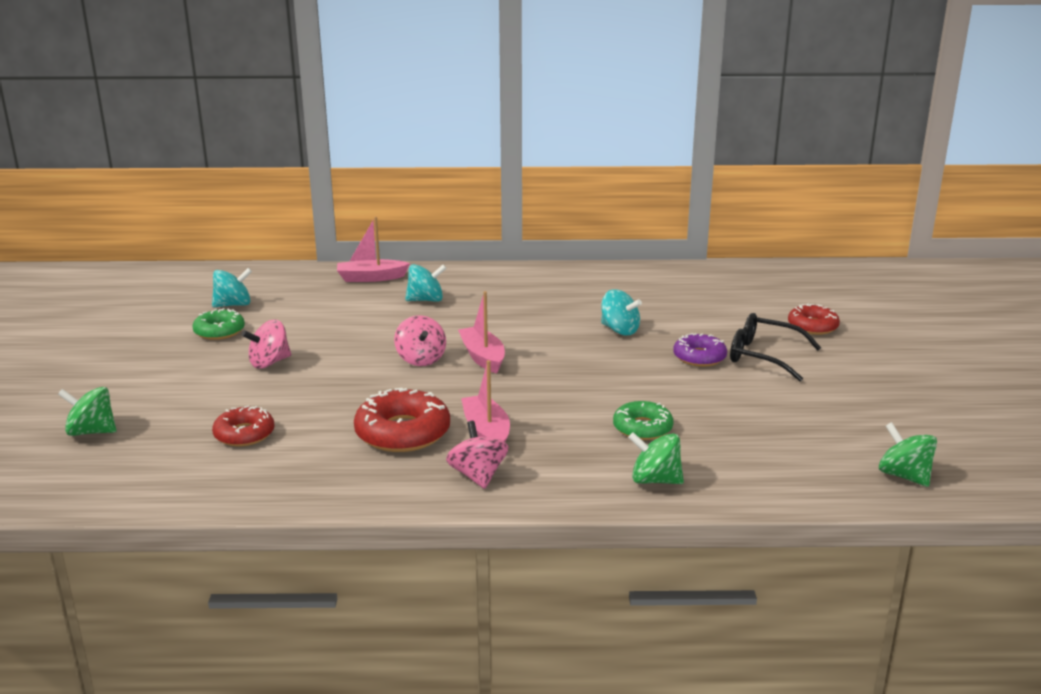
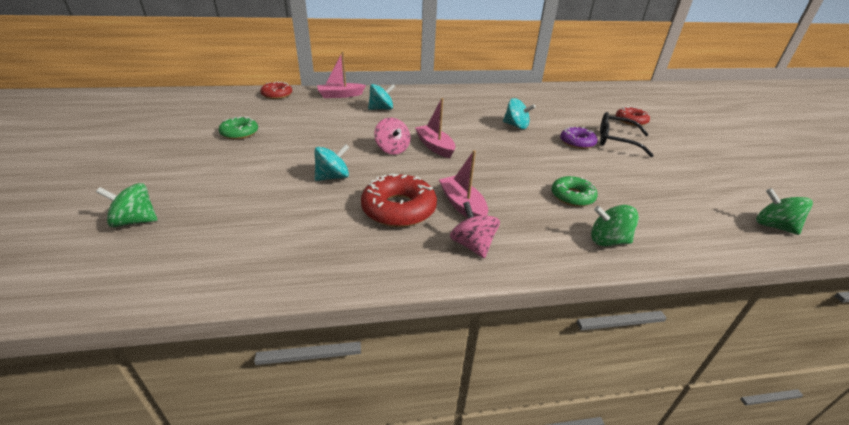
camera: 10 degrees left, 10 degrees up
turquoise spinning top [212,268,252,307] -> turquoise spinning top moved to [314,144,349,181]
red donut [212,405,275,446] -> red donut moved to [260,81,292,99]
pink spinning top [242,320,291,369] -> none

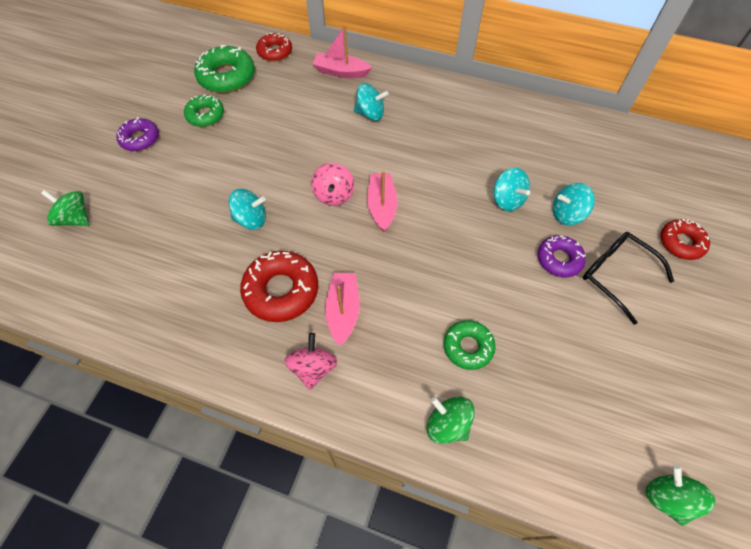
camera: 30 degrees right, 25 degrees up
none -> purple donut [116,117,159,151]
none -> green donut [194,45,255,93]
none -> turquoise spinning top [553,183,595,225]

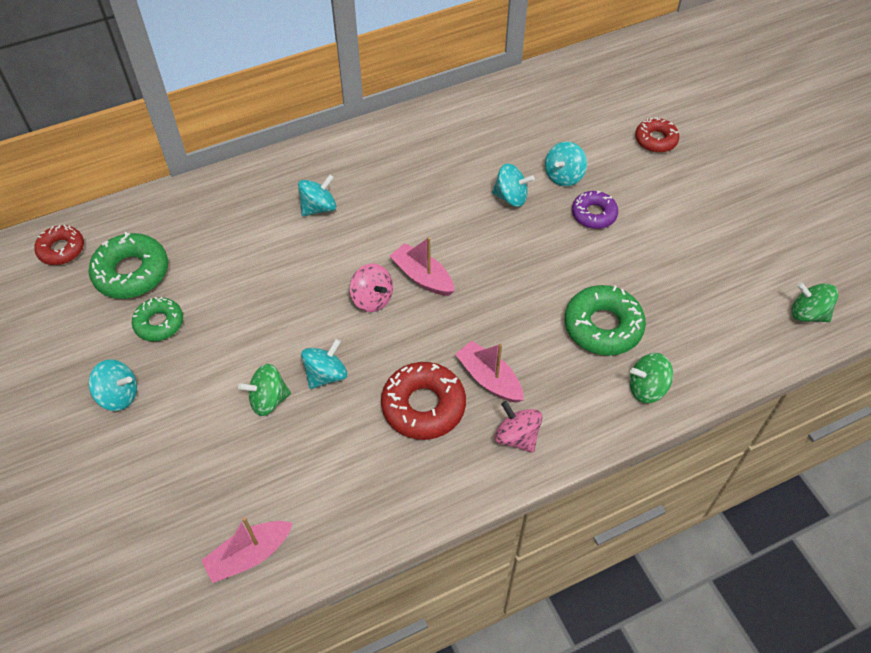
camera: 45 degrees left, 5 degrees down
green spinning top [41,190,89,226] -> green spinning top moved to [238,364,291,416]
purple donut [116,117,159,151] -> turquoise spinning top [88,359,137,411]
red donut [256,33,292,61] -> red donut moved to [34,225,84,265]
pink boat [313,25,372,78] -> pink boat moved to [201,517,293,583]
green donut [444,320,496,370] -> green donut [565,285,646,356], size x1.59
black glasses [583,232,674,325] -> none

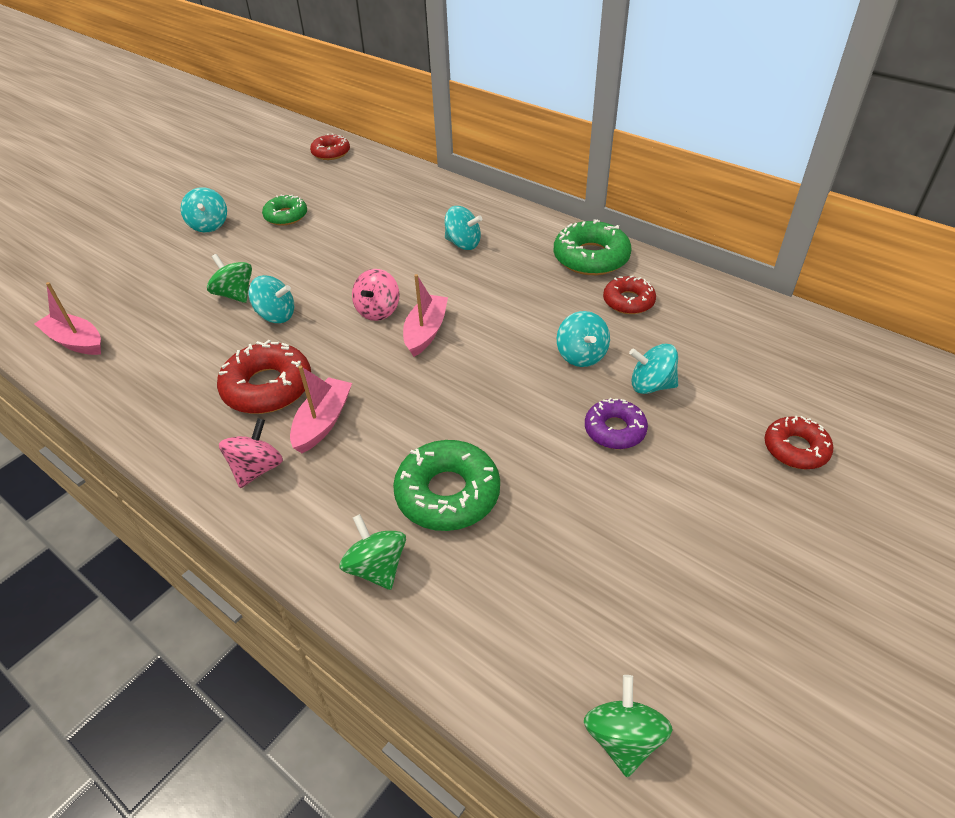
camera: 65 degrees right, 10 degrees down
green donut [89,232,168,299] -> green donut moved to [554,219,632,275]
none -> red donut [603,276,656,314]

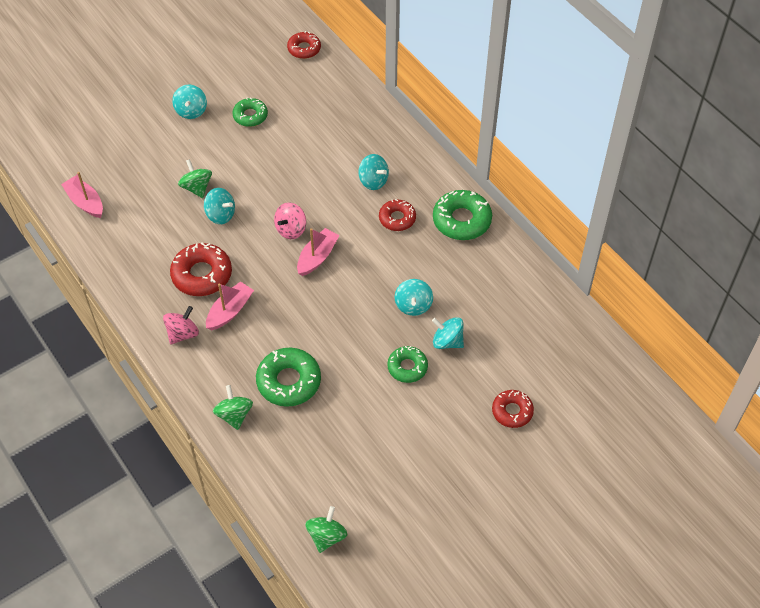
camera: 15 degrees right, 10 degrees up
purple donut [585,398,648,449] -> green donut [387,346,428,383]
red donut [603,276,656,314] -> red donut moved to [379,199,416,231]

